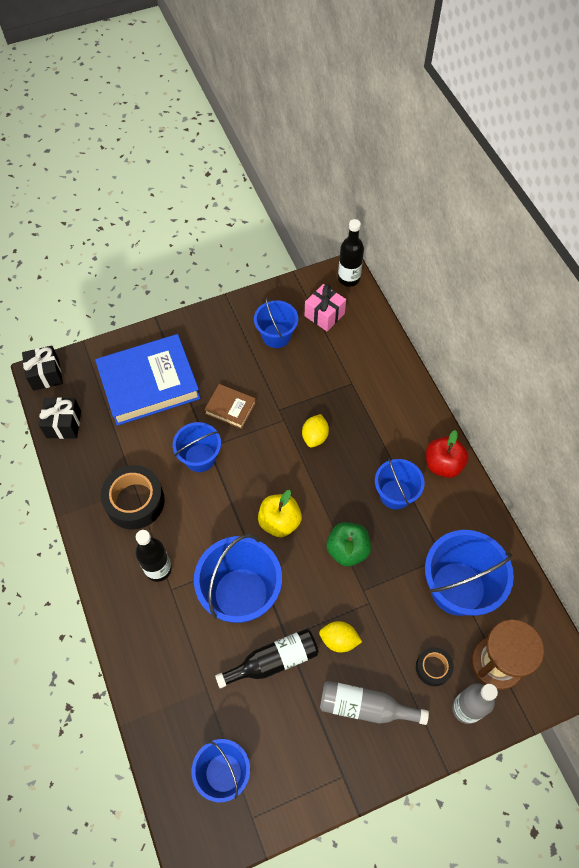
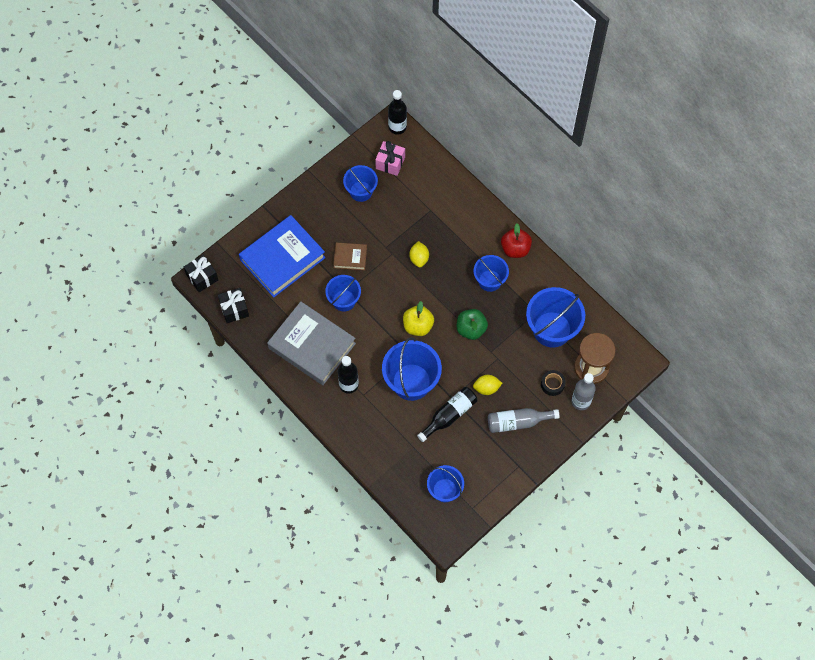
camera: 20 degrees left, 5 degrees up
black tape [101,465,165,529] -> grey book [267,301,356,385]

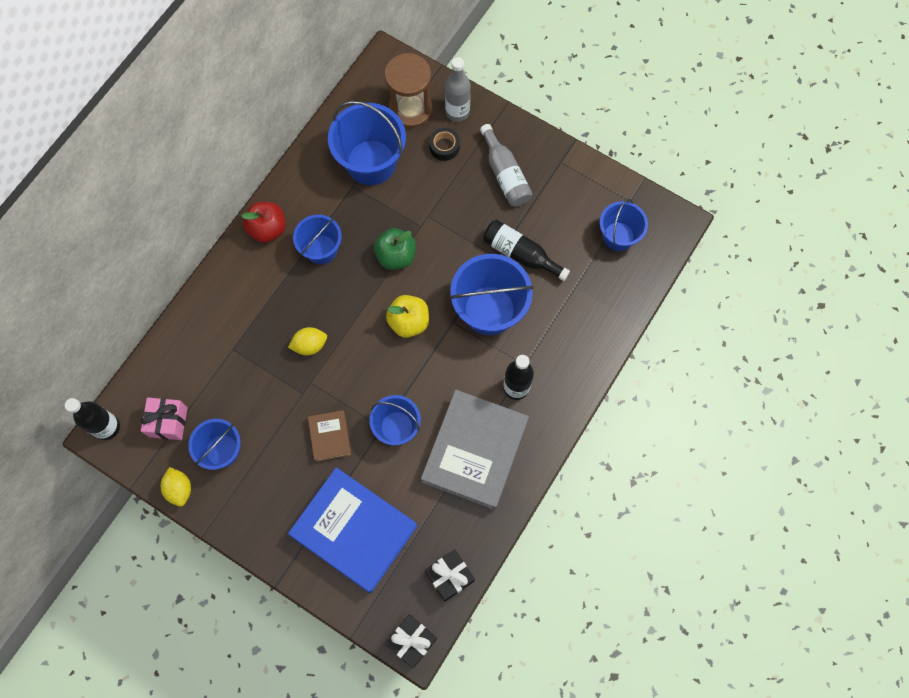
camera: 105 degrees left, 5 degrees up
yellow lemon [473,375,502,395] -> yellow lemon moved to [161,467,191,506]

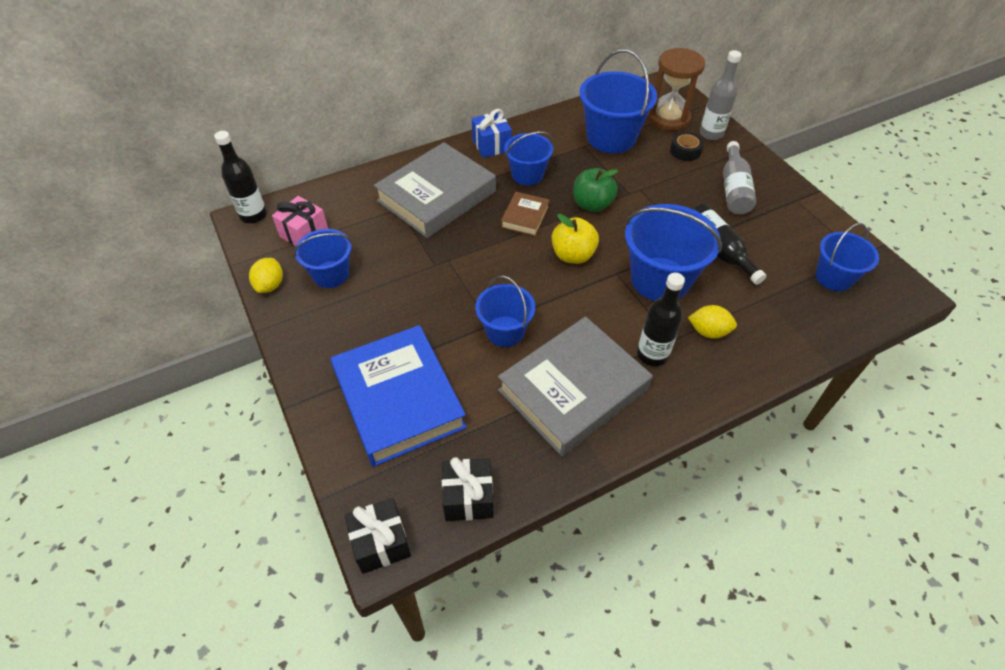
camera: 30 degrees right, 20 degrees down
red apple [241,202,286,243] -> blue gift [472,109,512,158]
yellow lemon [288,327,327,355] -> yellow lemon moved to [688,305,737,338]
brown book [308,410,351,462] -> brown book moved to [501,192,550,236]
none -> grey book [374,142,496,238]

